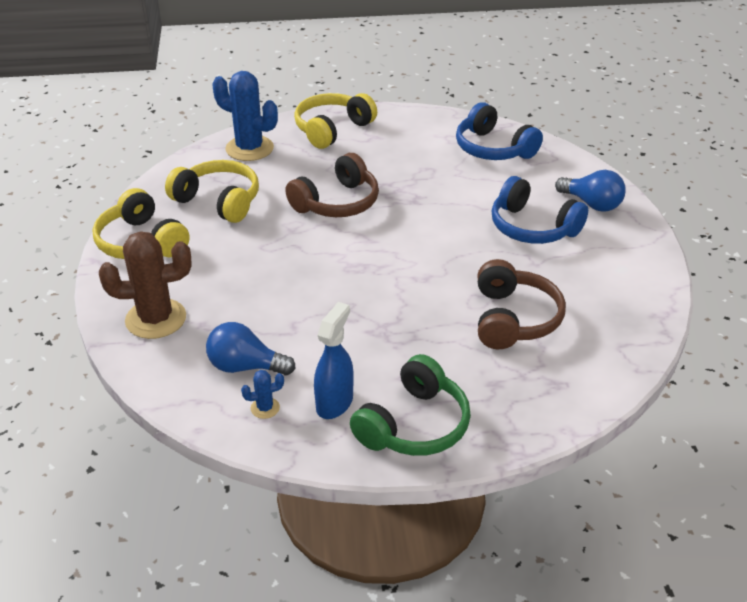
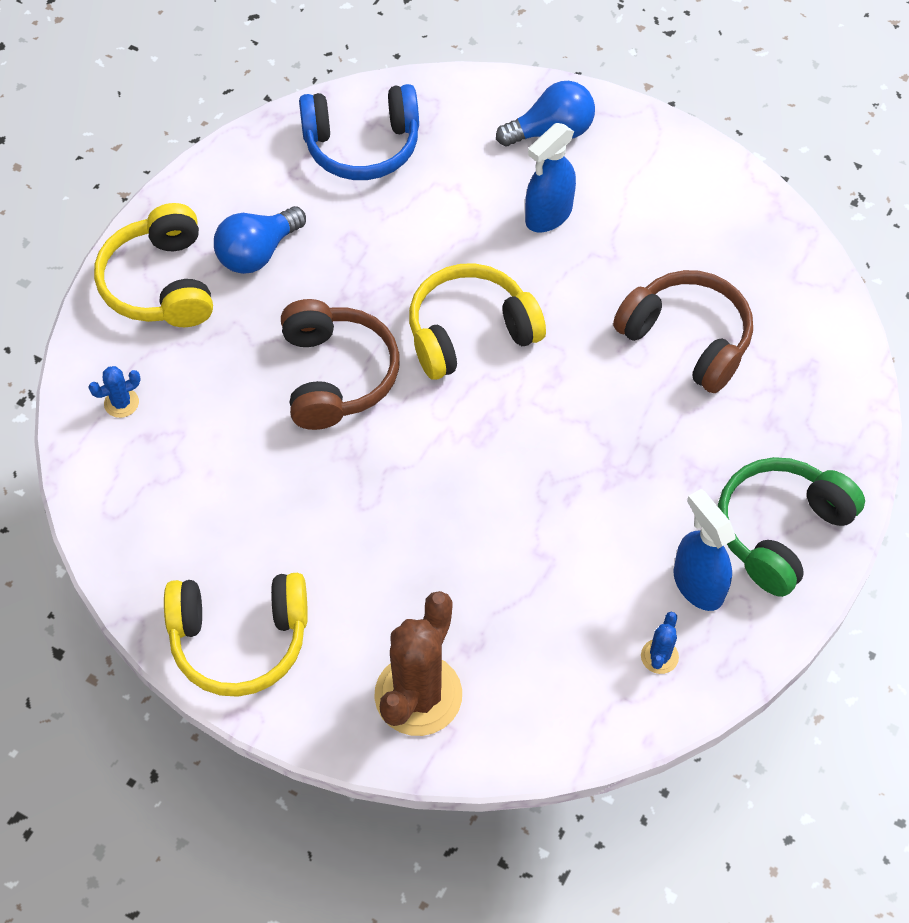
camera: 55 degrees left, 20 degrees up
yellow headphones [165,160,259,223] -> yellow headphones moved to [409,263,546,380]
blue light bulb [206,322,296,376] -> blue light bulb moved to [214,206,306,274]
blue cactus [212,71,278,161] -> blue cactus [88,366,141,418], size x0.44
green headphones [350,354,471,456] -> green headphones turned 120 degrees counterclockwise [718,457,865,597]
blue headphones [492,176,588,244] -> blue spray bottle [525,123,576,232]

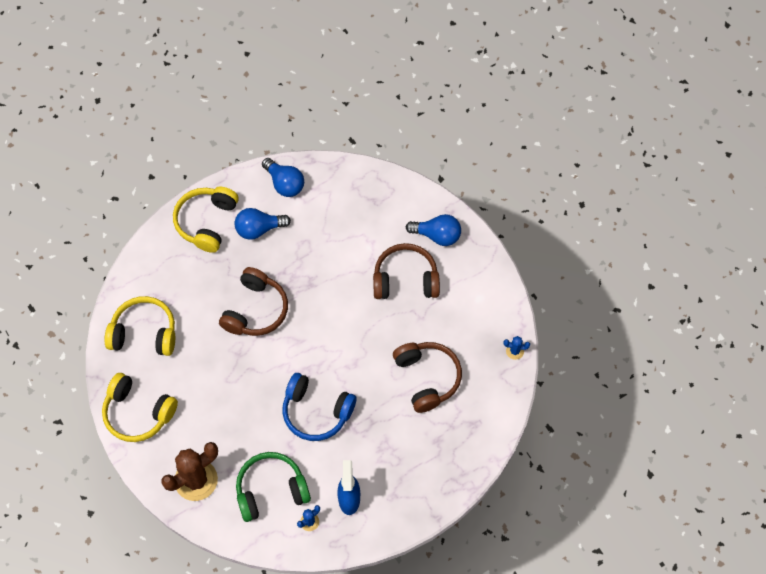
camera: 30 degrees right, 5 degrees up
blue cactus [88,366,141,418] -> blue cactus moved to [504,336,530,360]
blue headphones [299,84,419,180] -> blue headphones moved to [282,373,356,441]
yellow headphones [409,263,546,380] -> yellow headphones moved to [104,296,175,356]
blue spray bottle [525,123,576,232] -> brown headphones [373,243,440,299]
green headphones [718,457,865,597] -> green headphones moved to [236,452,311,522]
none -> blue light bulb [262,158,304,197]

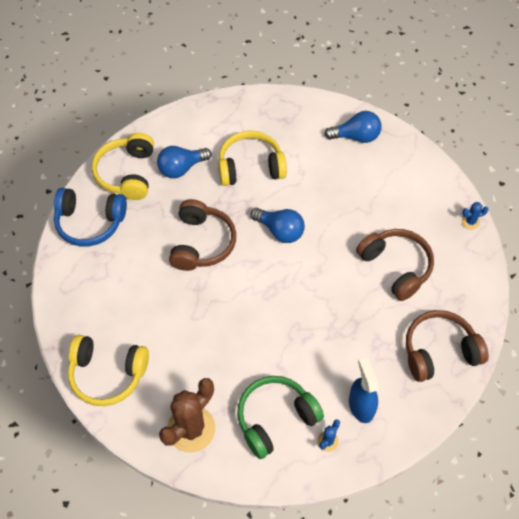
camera: 15 degrees left, 5 degrees down
yellow headphones [104,296,175,356] -> yellow headphones moved to [218,131,287,186]
blue light bulb [262,158,304,197] -> blue light bulb moved to [251,208,305,243]
blue headphones [282,373,356,441] -> blue headphones moved to [54,188,127,246]
brown headphones [373,243,440,299] -> brown headphones moved to [406,310,489,382]

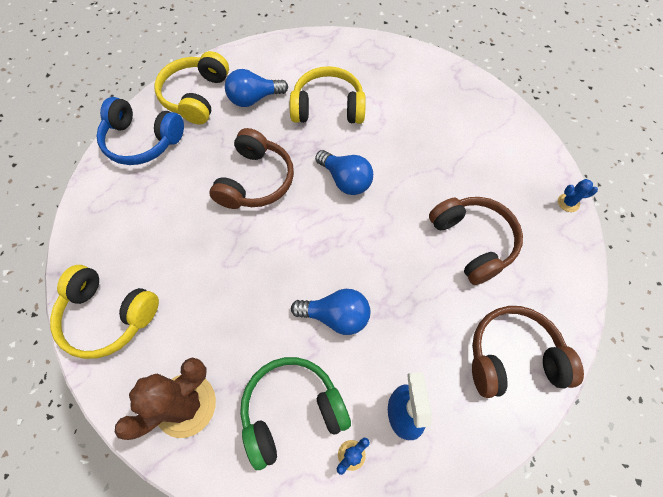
camera: 10 degrees right, 5 degrees up
blue light bulb [324,111,381,143] -> blue light bulb moved to [291,289,370,335]

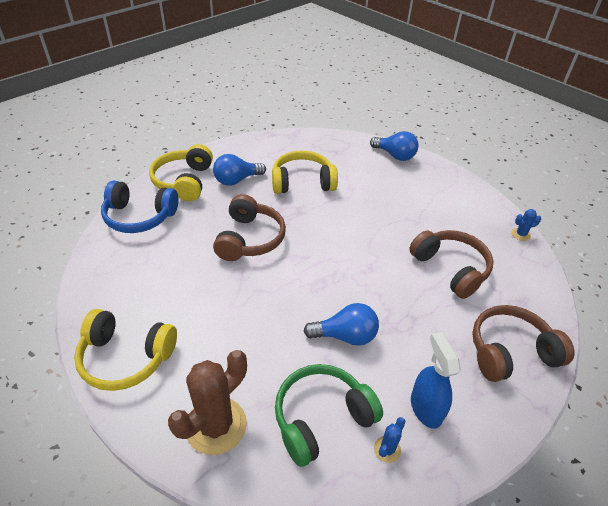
camera: 10 degrees left, 20 degrees down
blue light bulb [315,150,373,195] -> blue light bulb moved to [370,131,418,161]

